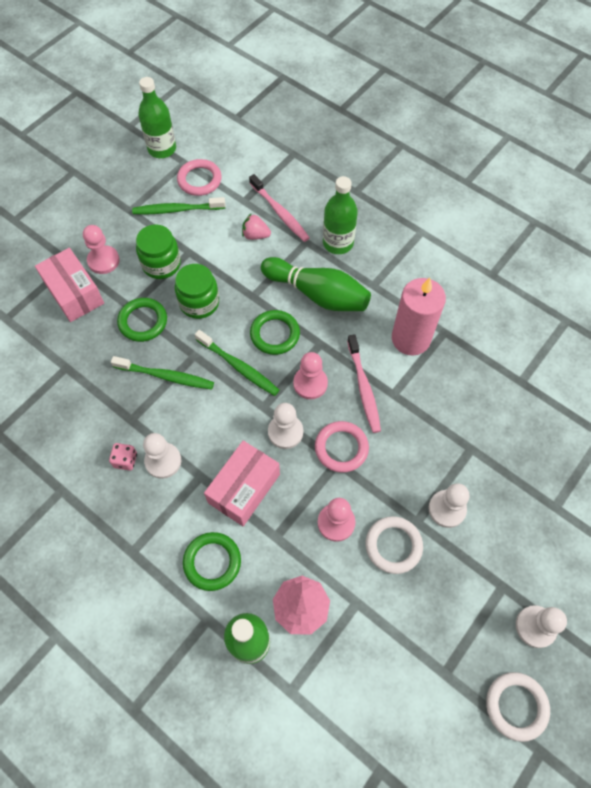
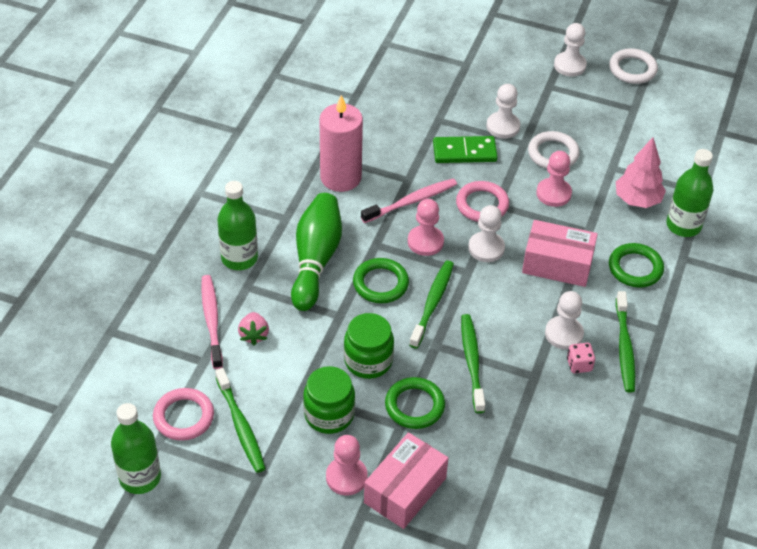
camera: 110 degrees left, 15 degrees down
pink toothbrush [249,174,310,242] -> pink toothbrush turned 45 degrees counterclockwise [201,275,223,369]
none -> green domino [433,136,498,163]
none -> green toothbrush [616,291,635,392]

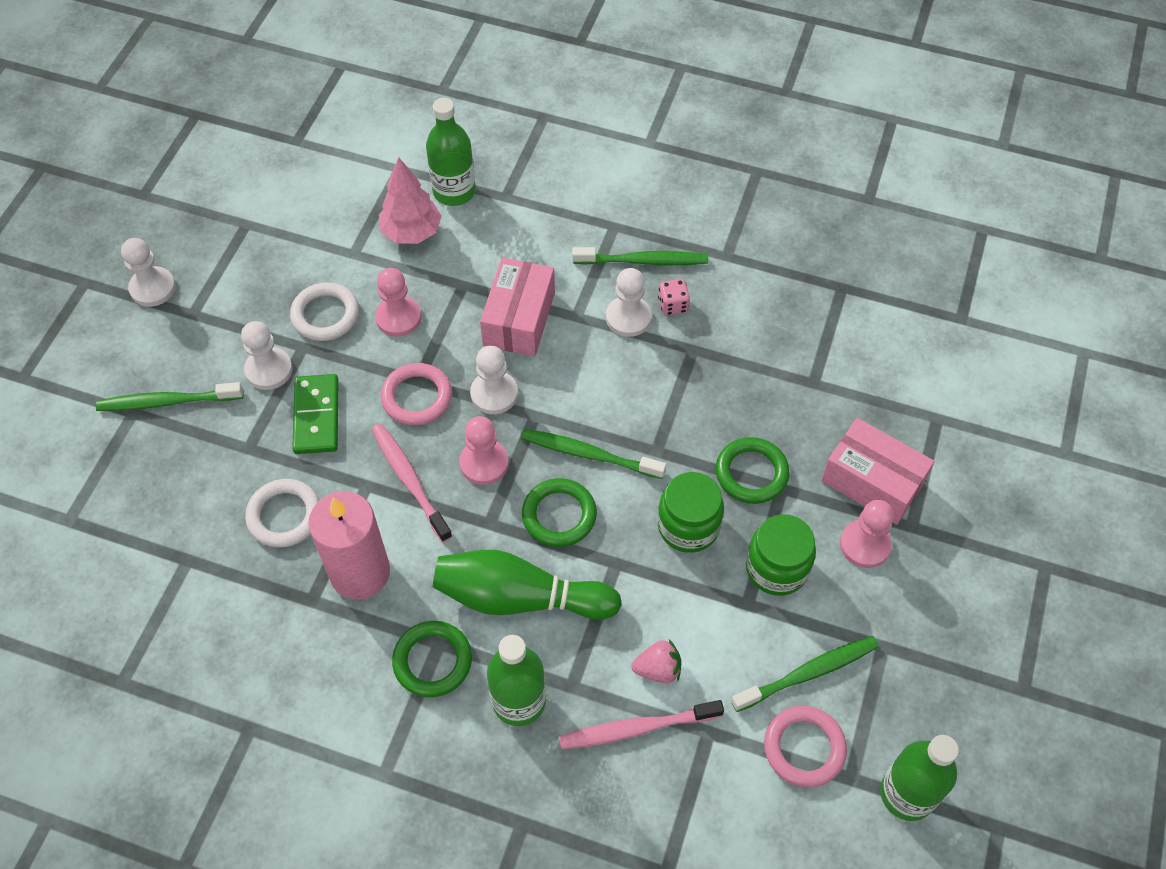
camera: 90 degrees left, 10 degrees up
green toothbrush [461,314,485,413] -> green toothbrush moved to [96,382,243,411]
white ring [609,48,658,84] -> white ring moved to [245,479,319,548]
green ring [609,243,664,288] -> green ring moved to [392,621,472,697]

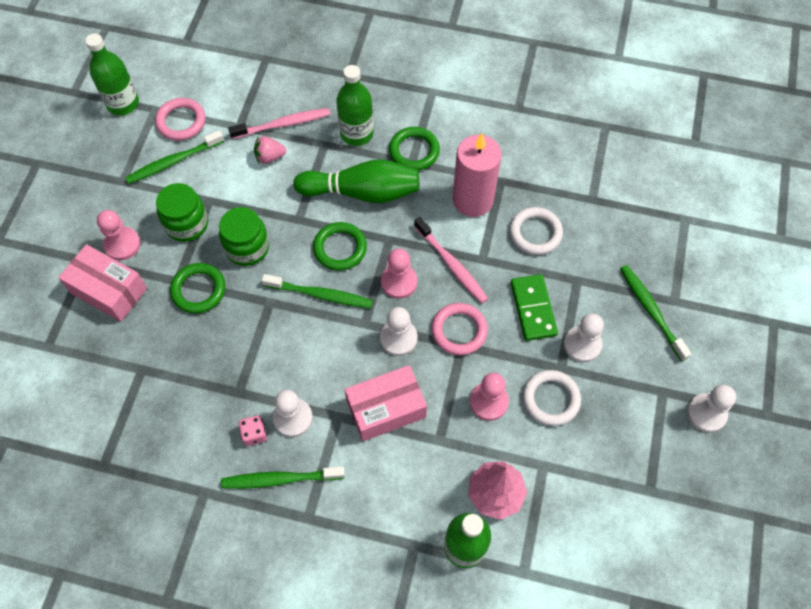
camera: 175 degrees right, 5 degrees up
green toothbrush [96,382,243,411] -> green toothbrush turned 105 degrees counterclockwise [620,265,691,361]
pink box [480,258,555,356] -> pink box turned 60 degrees clockwise [344,365,427,442]

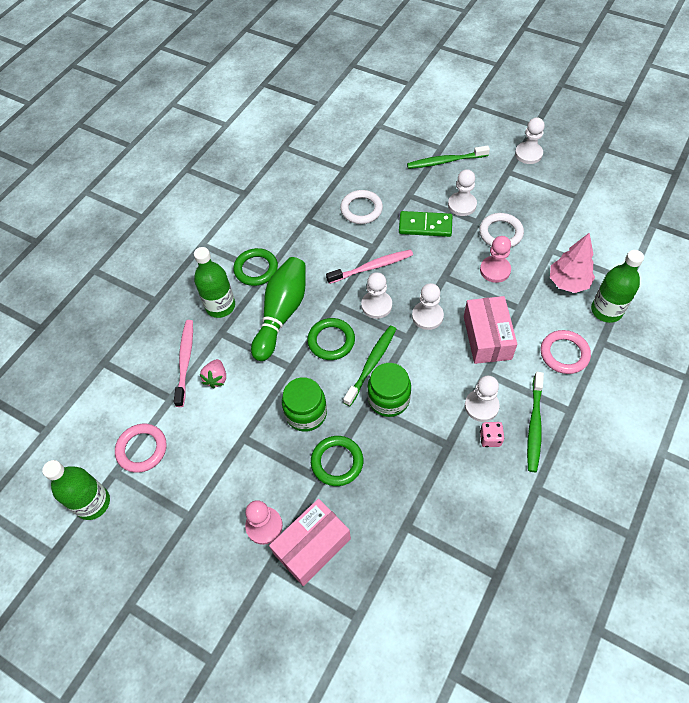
camera: 70 degrees left, 5 degrees down
green toothbrush [125,130,224,184] -> none
green jar [156,183,208,242] -> green jar moved to [367,363,411,417]
pink pawn [381,248,417,299] -> white pawn [361,272,392,319]
pink ring [431,303,488,355] -> pink ring moved to [541,330,591,374]
pink candle [453,133,502,217] -> none

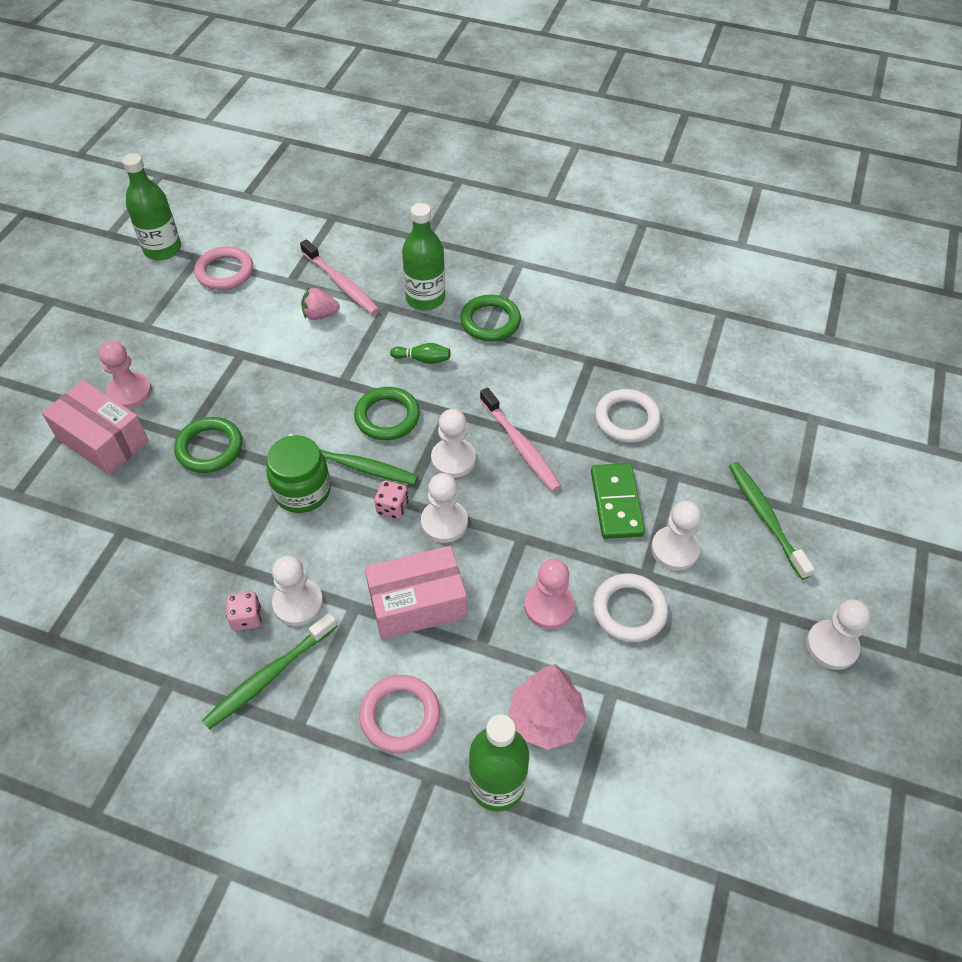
camera: 75 degrees right, 5 degrees down
pink toothbrush [174,320,193,407] -> pink toothbrush turned 60 degrees clockwise [300,239,379,314]
green bowling pin [251,257,306,361] -> green bowling pin [390,343,451,364], size x0.41
green jar [282,377,327,432] -> none
green toothbrush [527,372,544,472] -> green toothbrush turned 45 degrees counterclockwise [202,613,338,730]
none -> pink dice [374,481,408,519]

